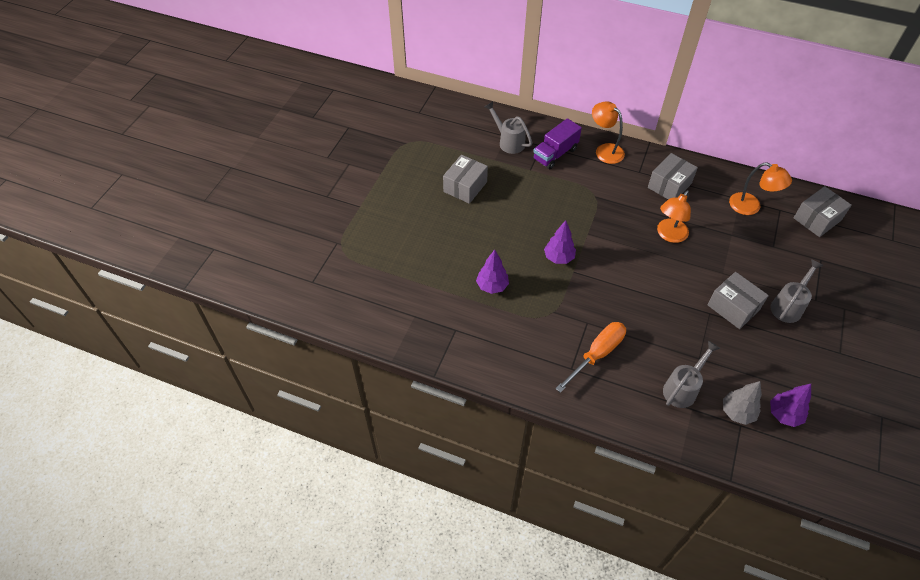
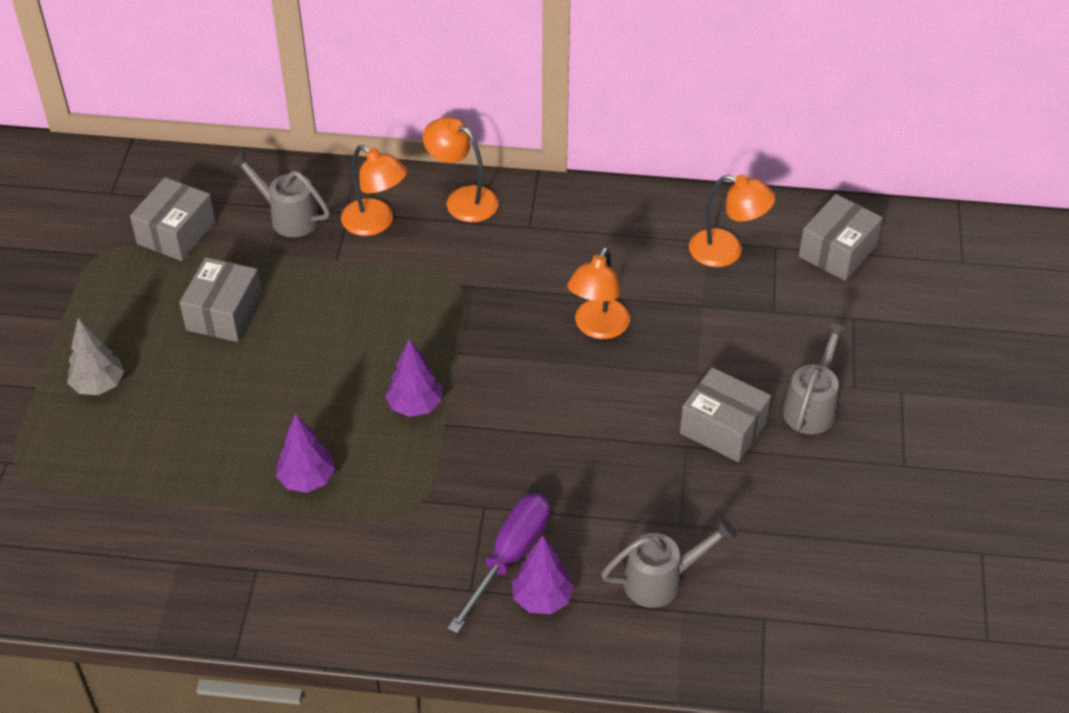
camera: 15 degrees left, 5 degrees down
purple truck [533,118,582,169] -> orange lamp [341,145,407,236]
orange screwdriver [555,322,626,393] -> purple screwdriver [448,493,550,634]
grey box [648,153,698,200] -> grey box moved to [130,177,216,261]
grey watering can [663,341,720,408] -> grey watering can turned 45 degrees clockwise [601,517,737,608]
grey tree [723,381,762,425] -> grey tree moved to [67,318,124,395]
purple tree [770,384,811,427] -> purple tree moved to [512,535,574,614]

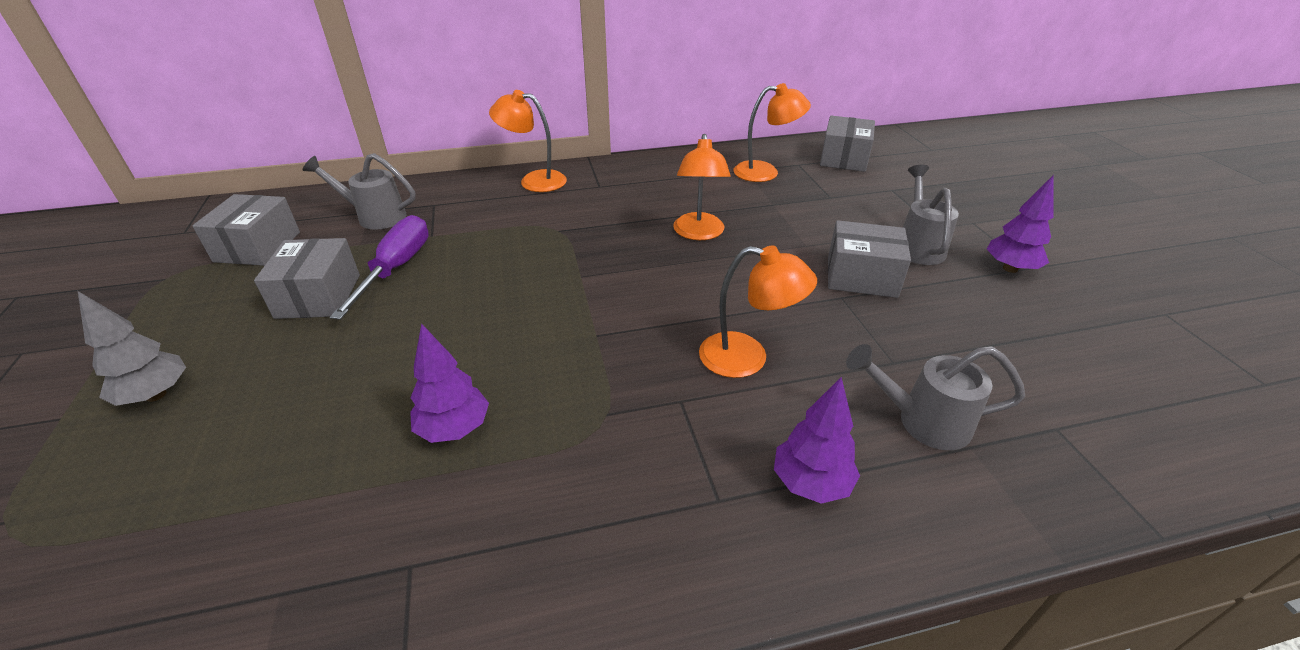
camera: 20 degrees left, 10 degrees down
orange lamp [341,145,407,236] -> orange lamp moved to [699,246,817,378]
purple tree [385,338,442,417] -> purple tree moved to [987,175,1054,273]
purple screwdriver [448,493,550,634] -> purple screwdriver moved to [330,215,429,320]
grey watering can [601,517,737,608] -> grey watering can turned 135 degrees counterclockwise [846,344,1025,450]

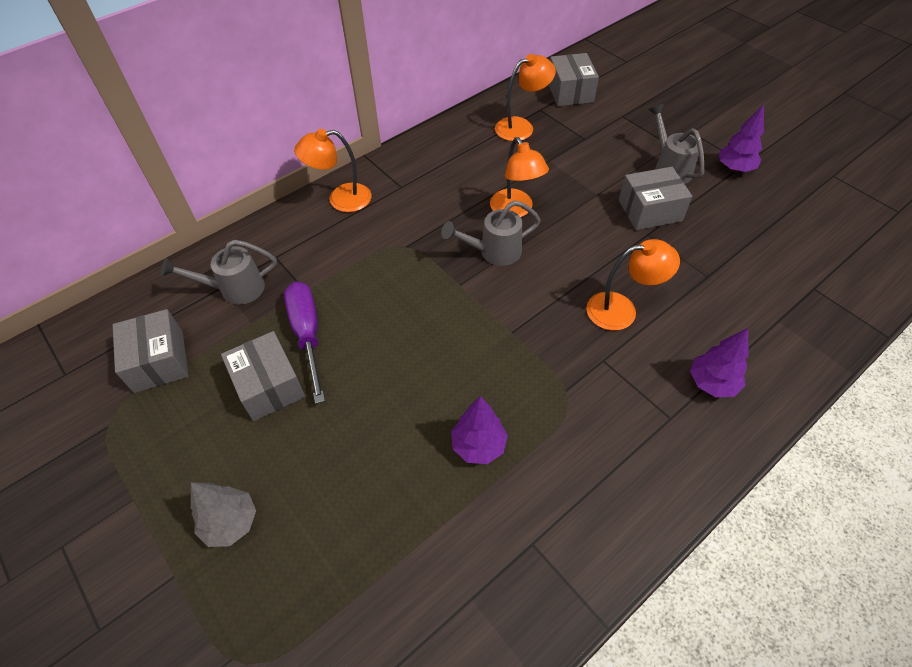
camera: 25 degrees left, 15 degrees up
grey watering can [846,344,1025,450] -> grey watering can moved to [441,200,541,266]

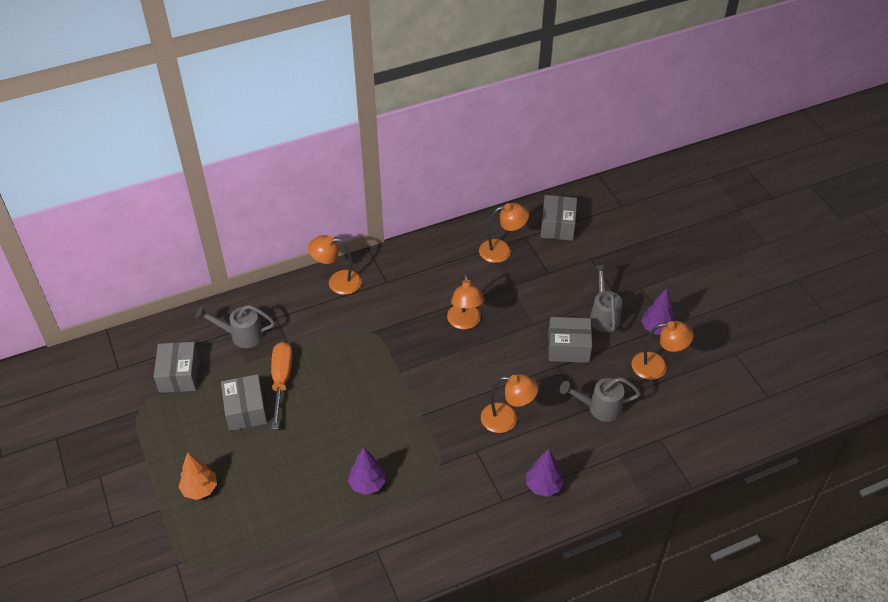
camera: 15 degrees right, 5 degrees down
grey tree [191,482,256,547] -> orange tree [178,452,217,500]
purple screwdriver [284,282,325,404] -> orange screwdriver [271,342,293,430]
grey watering can [441,200,541,266] -> grey watering can moved to [560,377,641,422]
none -> orange lamp [632,321,694,380]

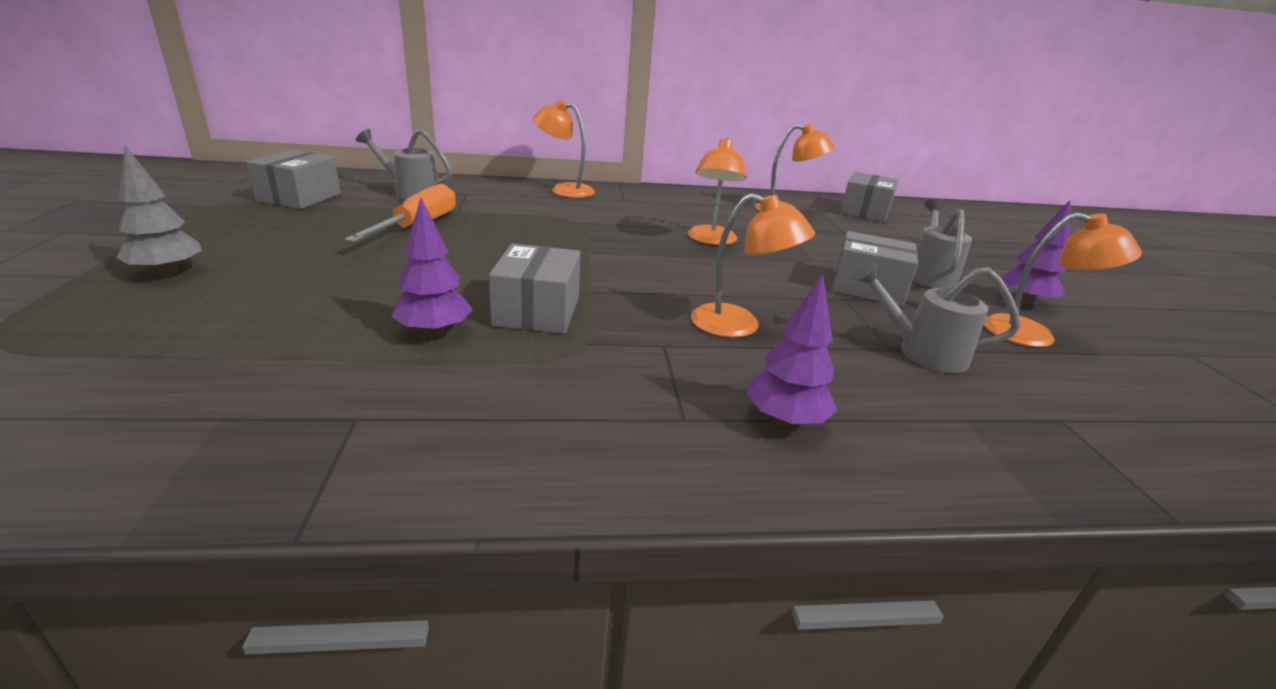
camera: 15 degrees right, 20 degrees down
orange tree [178,452,217,500] -> grey tree [116,146,202,277]
grey box [221,374,267,431] -> grey box moved to [489,244,580,334]

